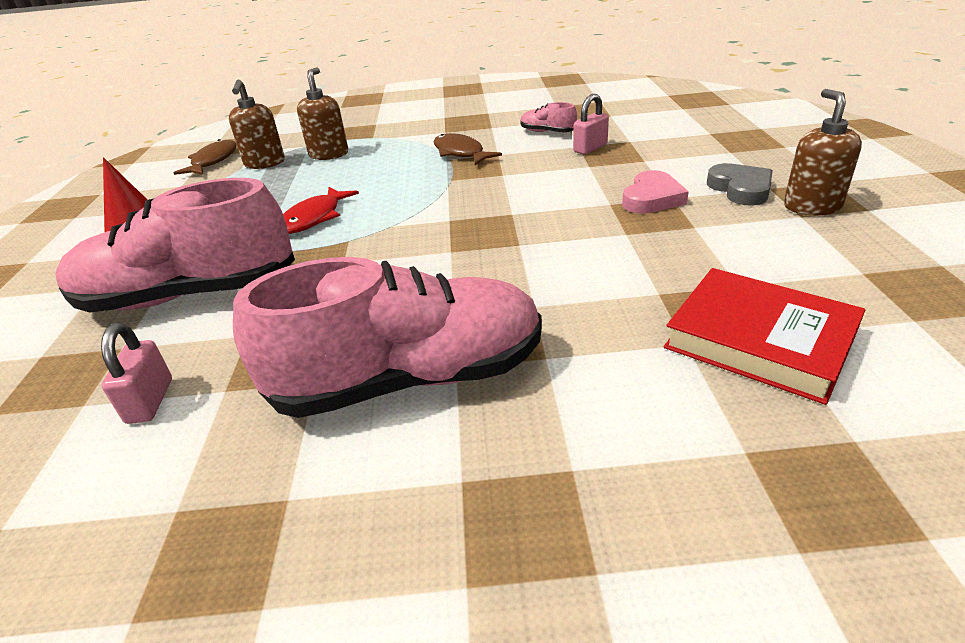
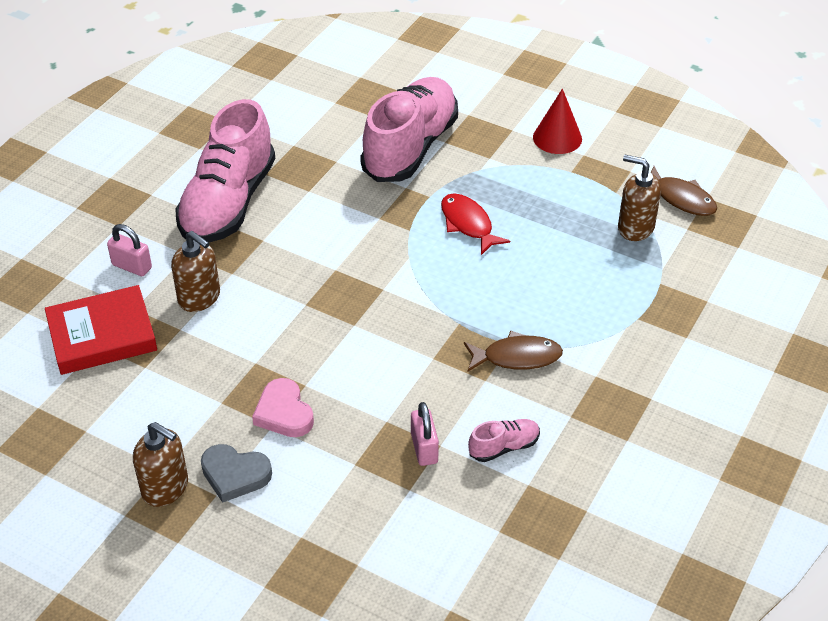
camera: 120 degrees right, 10 degrees up
pink padlock [101,323,172,424] -> pink padlock moved to [107,224,152,276]
brown soap dispenser [297,67,348,160] -> brown soap dispenser moved to [171,231,220,312]

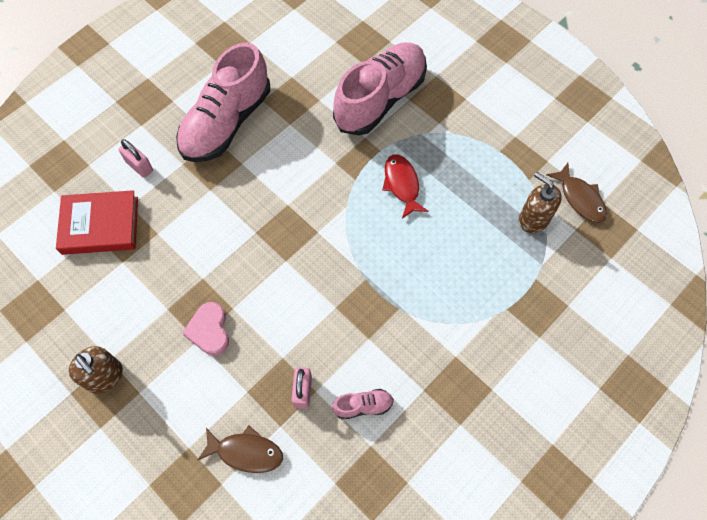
camera: 15 degrees right, 20 degrees up
brown soap dispenser [171,231,220,312] -> none
grey heart [201,444,272,503] -> none
brown fish [464,331,563,372] -> brown fish moved to [198,426,283,473]
red cone [533,89,582,154] -> none

